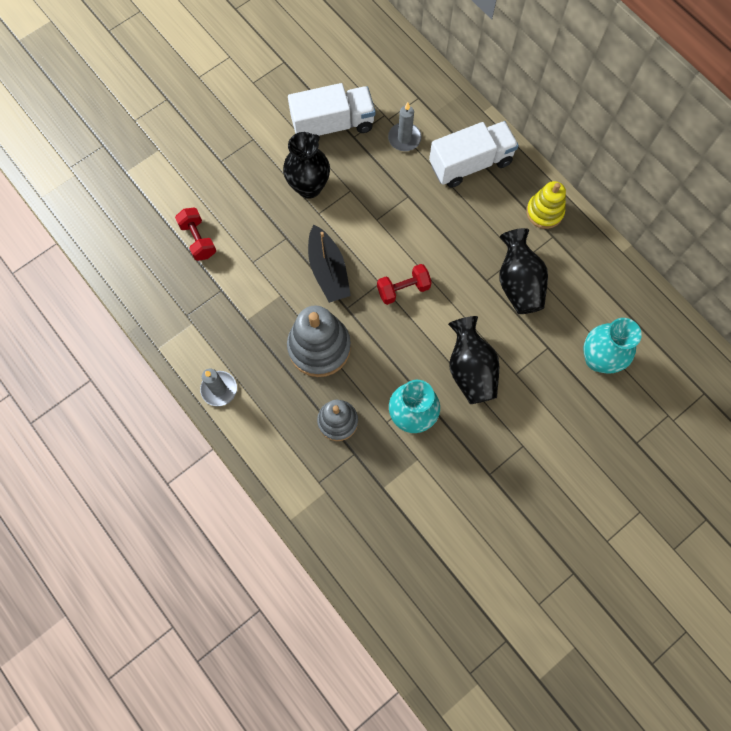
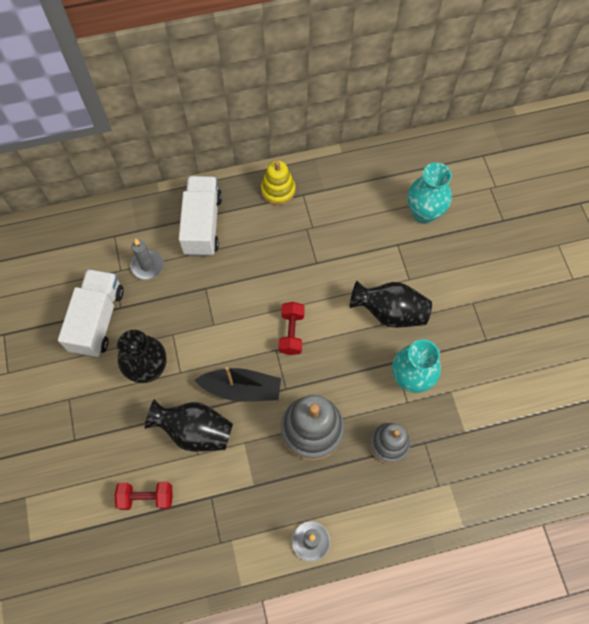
camera: 65 degrees left, 5 degrees down
black vase [499,228,548,314] -> black vase moved to [145,399,233,452]

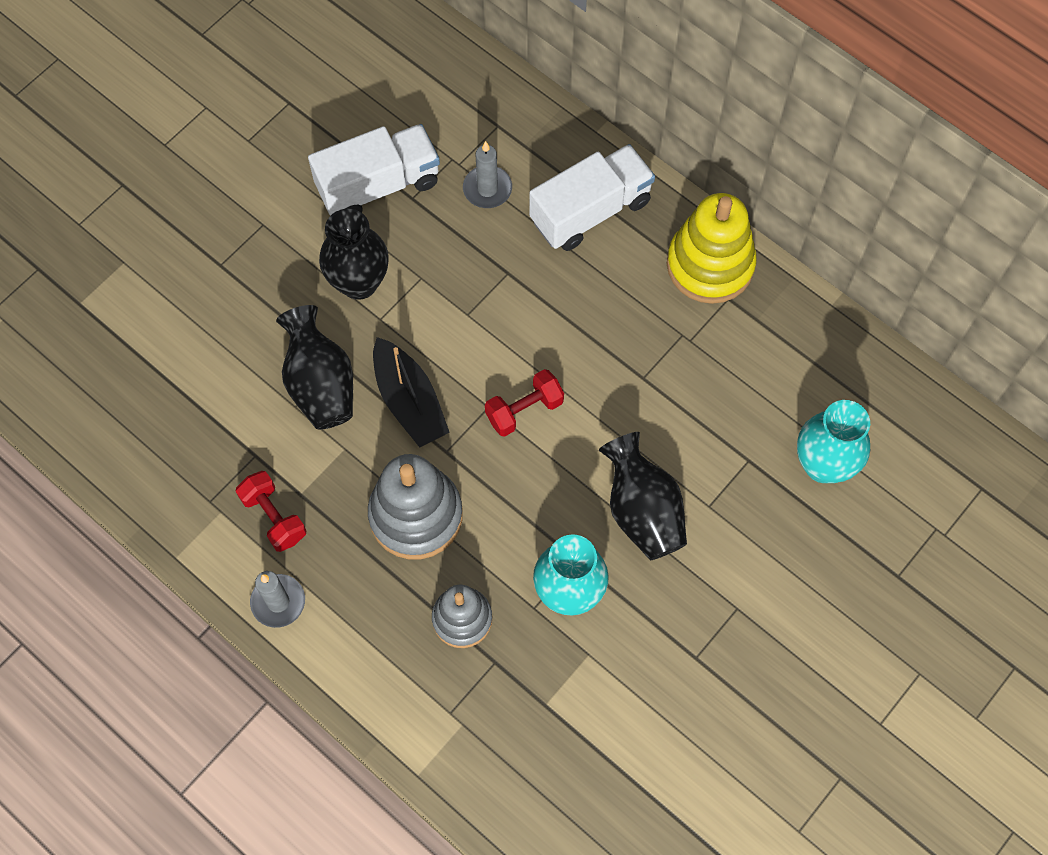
camera: 55 degrees right, 0 degrees up
red dumbbell [115,482,173,510] -> red dumbbell moved to [236,471,306,552]
yellow stacking toy [261,160,295,205] -> yellow stacking toy [667,193,757,304], size x1.59

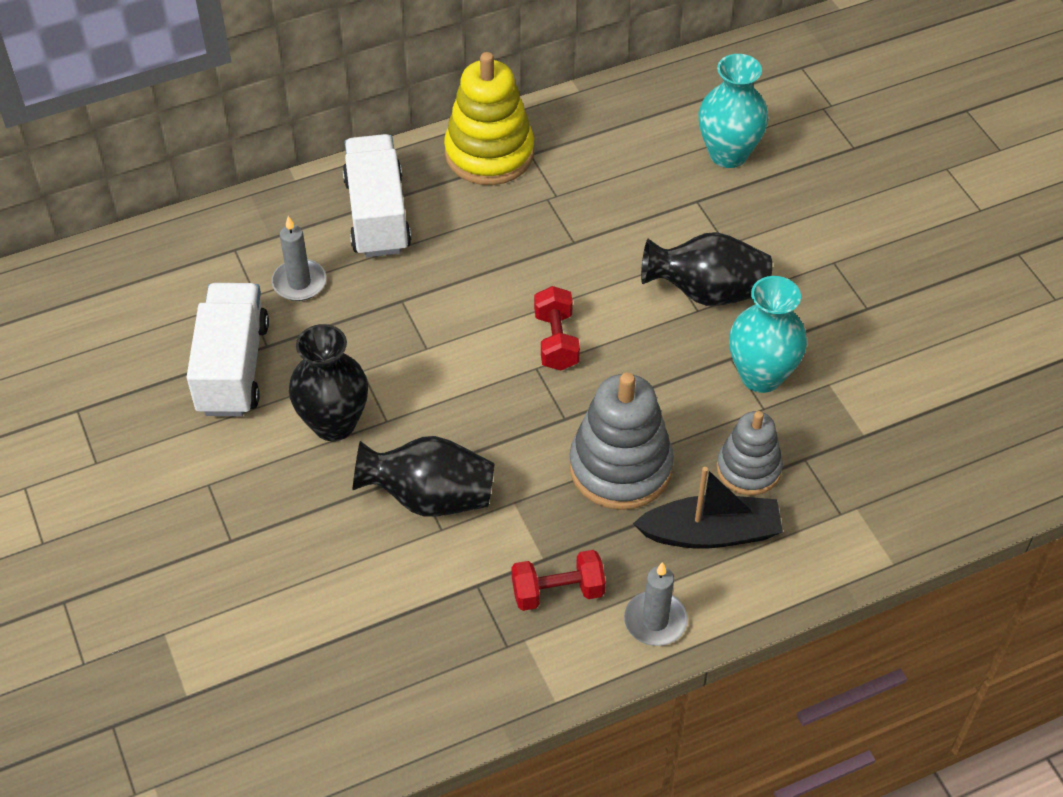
camera: 65 degrees left, 15 degrees down
black boat [373,337,450,448] -> black boat moved to [633,467,783,549]

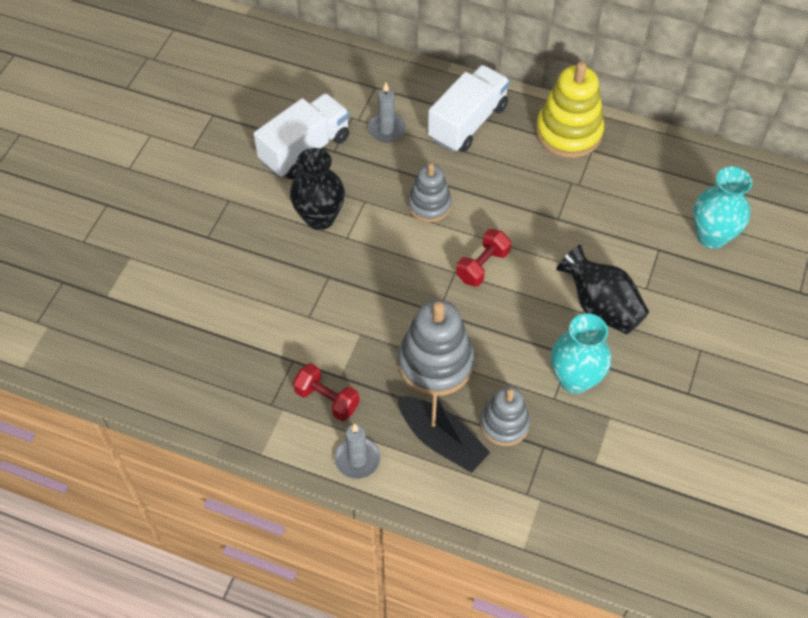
camera: 45 degrees right, 5 degrees up
black vase [353,436,494,516] -> none
none -> grey stacking toy [408,163,452,222]

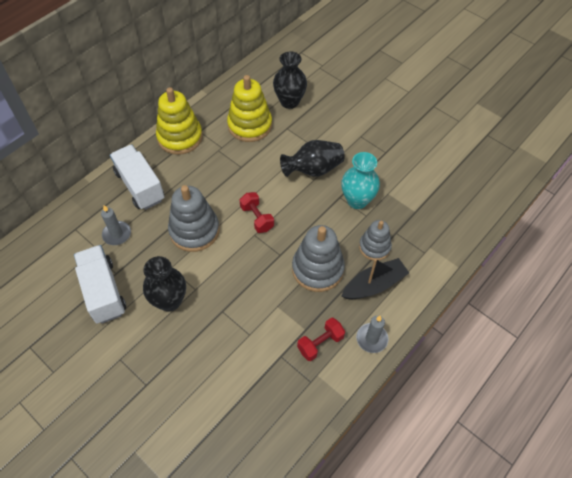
camera: 70 degrees left, 0 degrees up
grey stacking toy [408,163,452,222] -> grey stacking toy [168,185,220,252], size x1.59
turquoise vase [693,166,752,249] -> black vase [273,51,307,109]
none -> yellow stacking toy [227,75,272,142]

